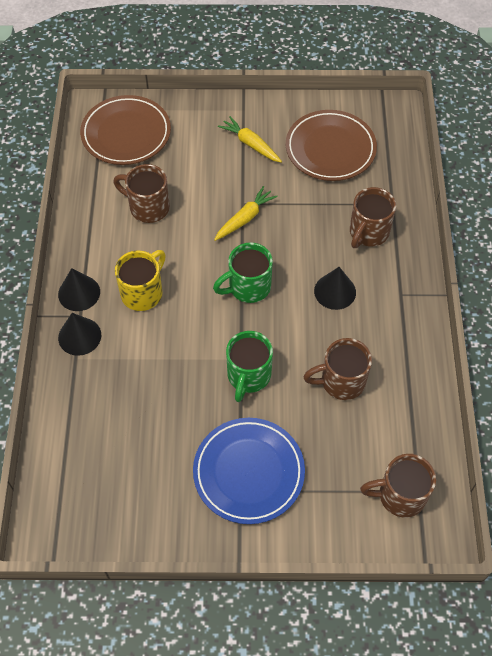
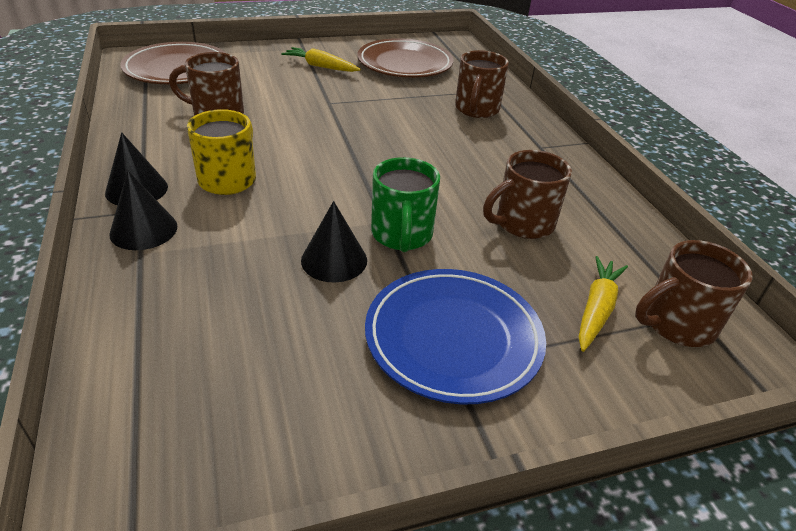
camera: 20 degrees left, 20 degrees down
green mug [213,243,273,303] -> none
yellow carrot [214,186,278,241] -> yellow carrot moved to [579,256,628,352]
black cone [314,267,356,310] -> black cone moved to [301,201,367,283]

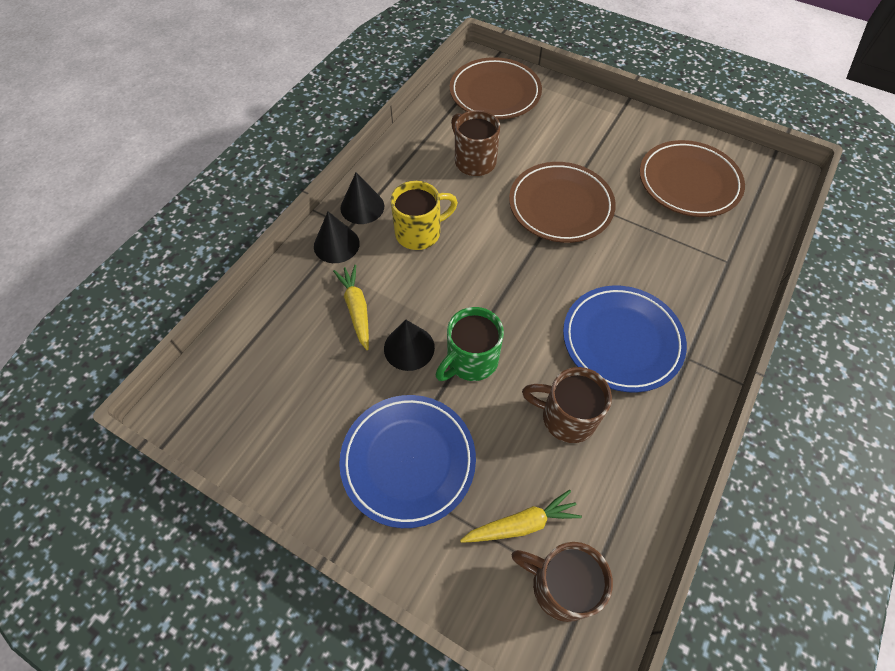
camera: 50 degrees right, 20 degrees up
yellow carrot [281,47,361,72] -> yellow carrot moved to [333,265,369,350]
brown mug [455,50,509,118] -> none
none -> brown plate [509,162,616,243]
none -> blue plate [563,285,687,393]

